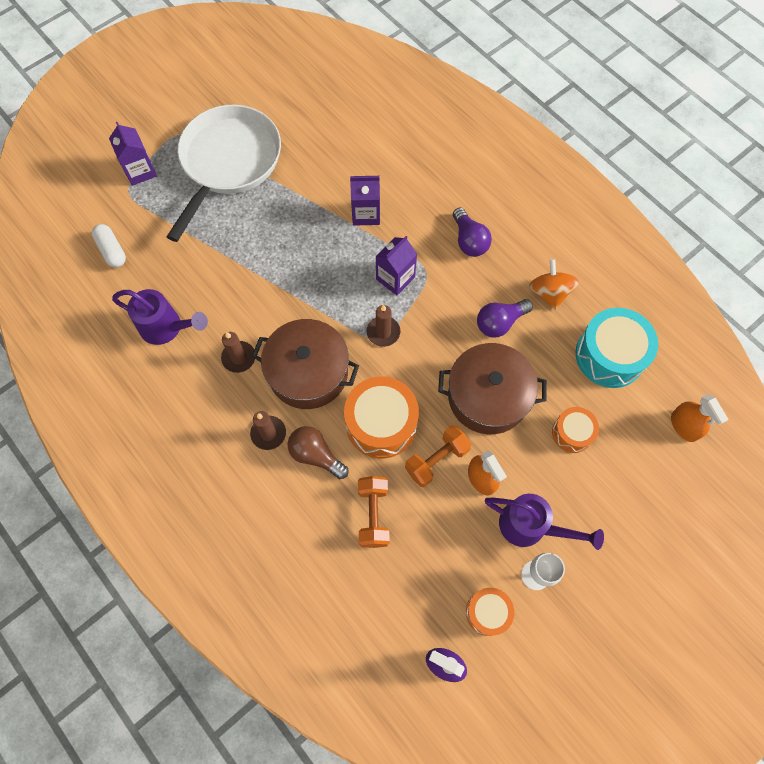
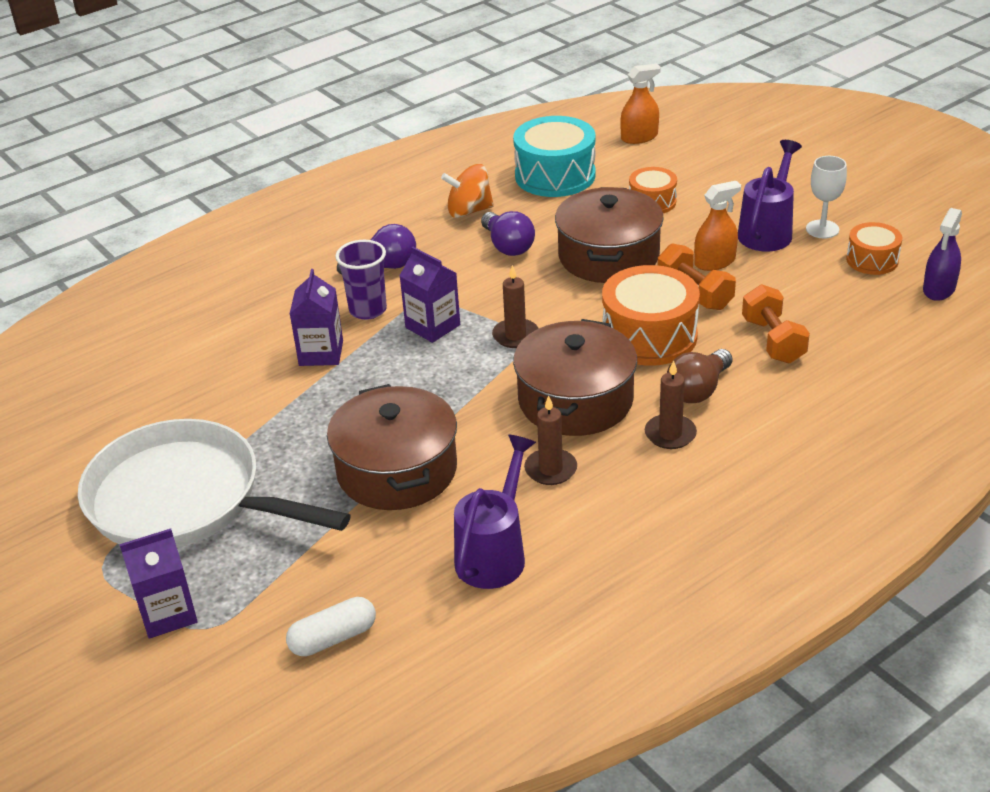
camera: 85 degrees left, 30 degrees down
orange dumbbell [358,476,390,548] -> orange dumbbell turned 75 degrees clockwise [742,284,810,363]
none -> brown pot [327,384,457,510]
none -> purple cup [335,240,387,320]

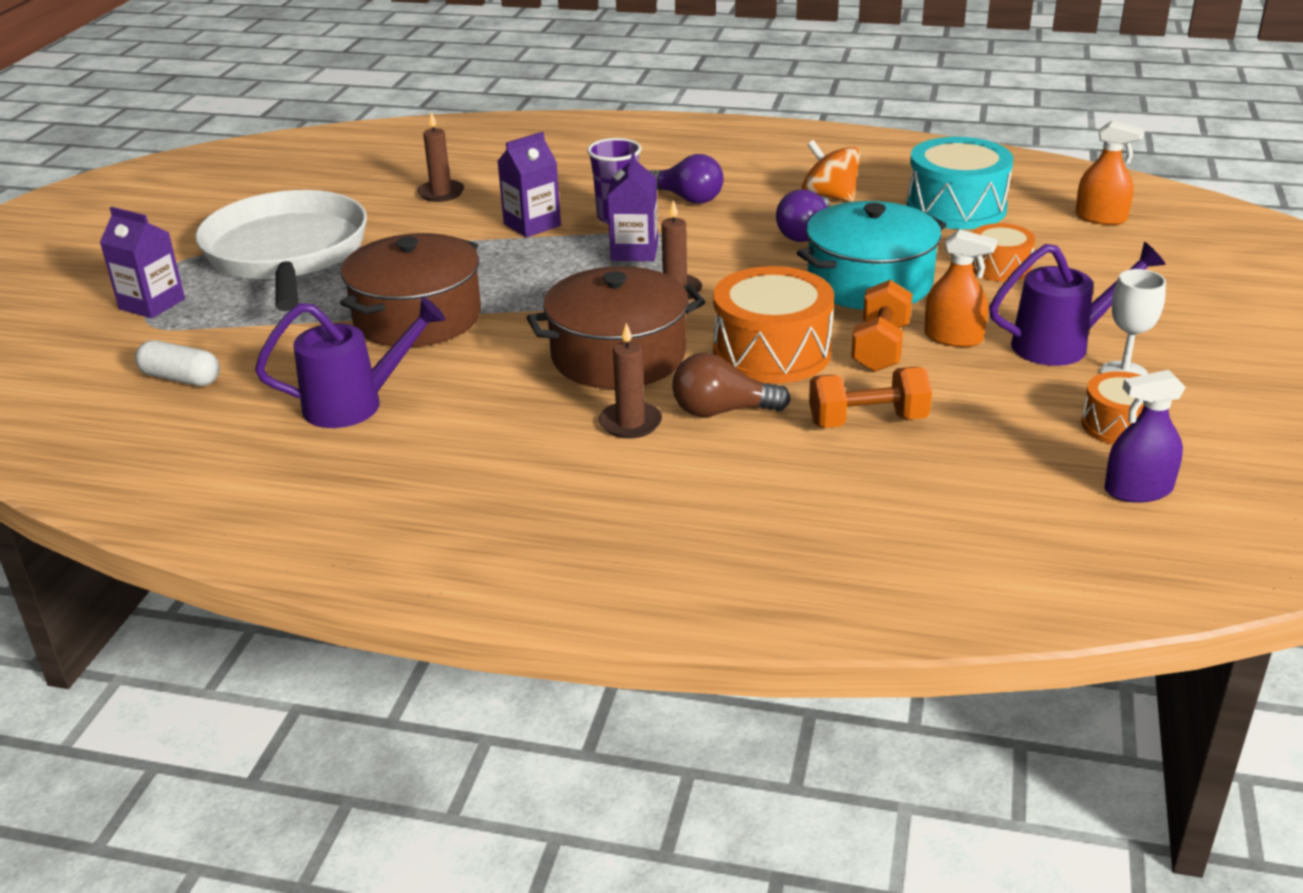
camera: 50 degrees right, 5 degrees down
brown candle [524,395,577,485] -> brown candle moved to [417,112,464,202]
brown pot [555,187,664,283] -> turquoise pot [797,201,946,310]
orange dumbbell [742,284,810,363] -> orange dumbbell turned 45 degrees clockwise [809,367,932,428]

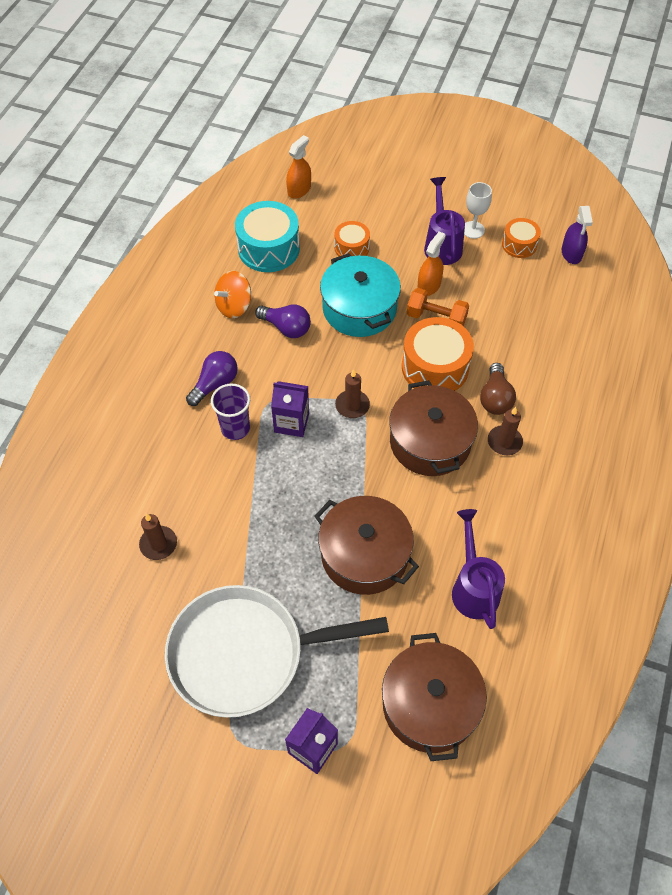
camera: 85 degrees left, 25 degrees up
white capsule [135,340,220,386] -> brown pot [382,633,487,761]
purple carton [497,132,561,237] -> none
orange dumbbell [809,367,932,428] -> none

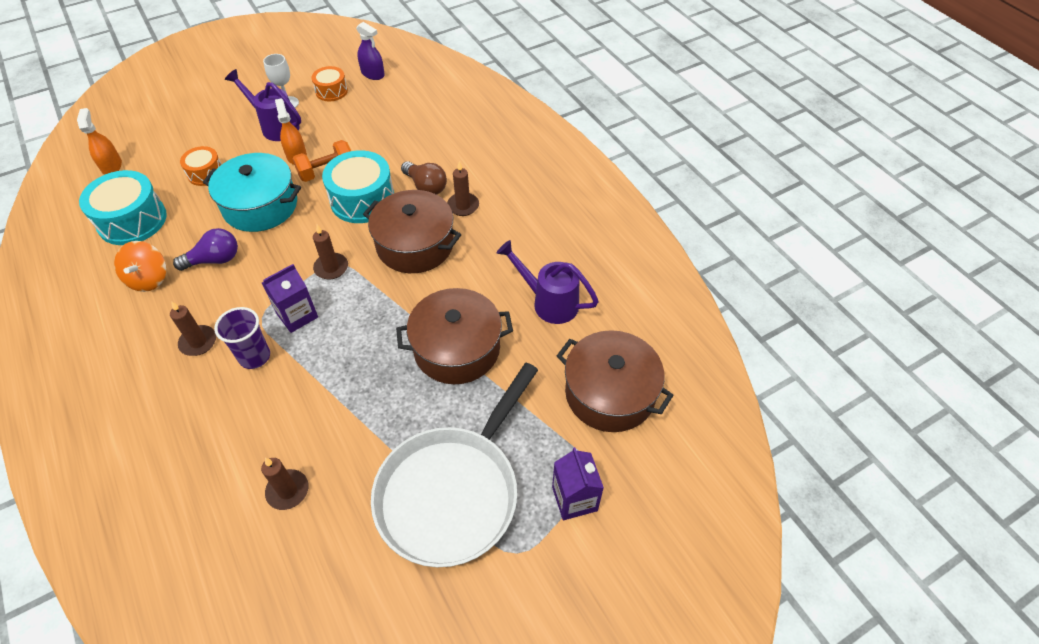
camera: 50 degrees left, 5 degrees down
purple light bulb [186,351,238,406] -> brown candle [170,301,216,356]
orange drum [402,317,474,391] -> turquoise drum [322,150,394,223]

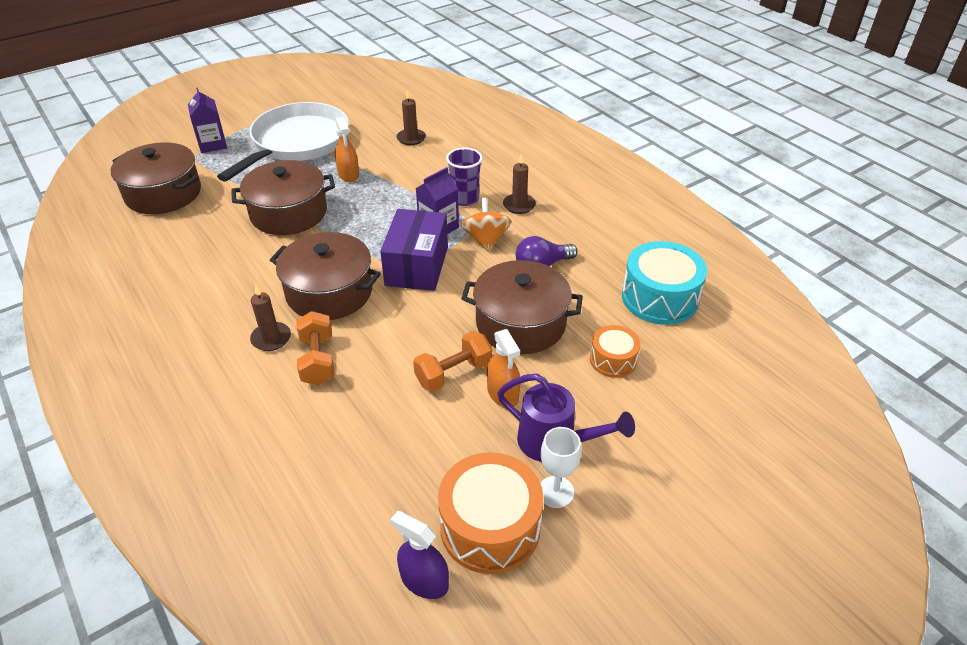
camera: 175 degrees right, 10 degrees down
orange spray bottle [77,108,122,175] -> orange spray bottle moved to [335,117,359,182]
orange spinning top [114,241,166,292] -> orange spinning top moved to [461,198,511,251]
turquoise pot [203,153,301,232] -> brown pot [461,260,583,354]
orange drum [312,66,348,101] -> orange drum [438,452,544,574], size x1.76
brown candle [313,225,348,279] -> purple box [380,209,448,291]
turquoise drum [322,150,394,223] -> none
brown light bulb [401,161,447,195] -> orange dumbbell [296,311,335,385]
purple watering can [497,240,599,324] -> none

